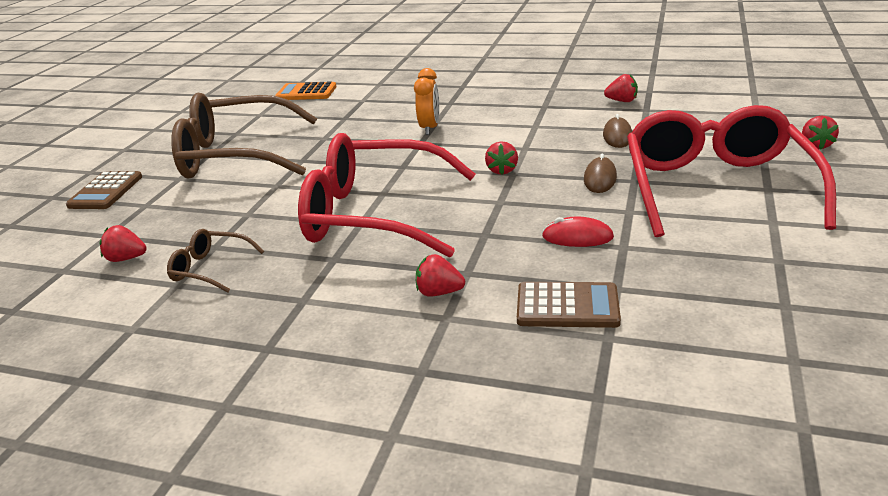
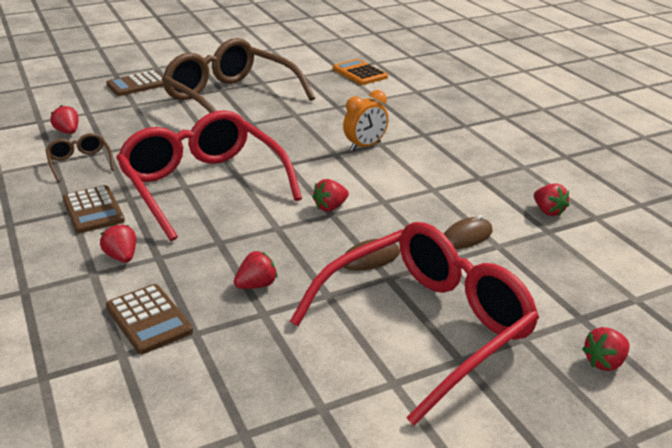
camera: 45 degrees right, 0 degrees up
red mouse [542,217,614,247] -> red strawberry [234,251,277,289]
none -> brown calculator [63,185,125,233]

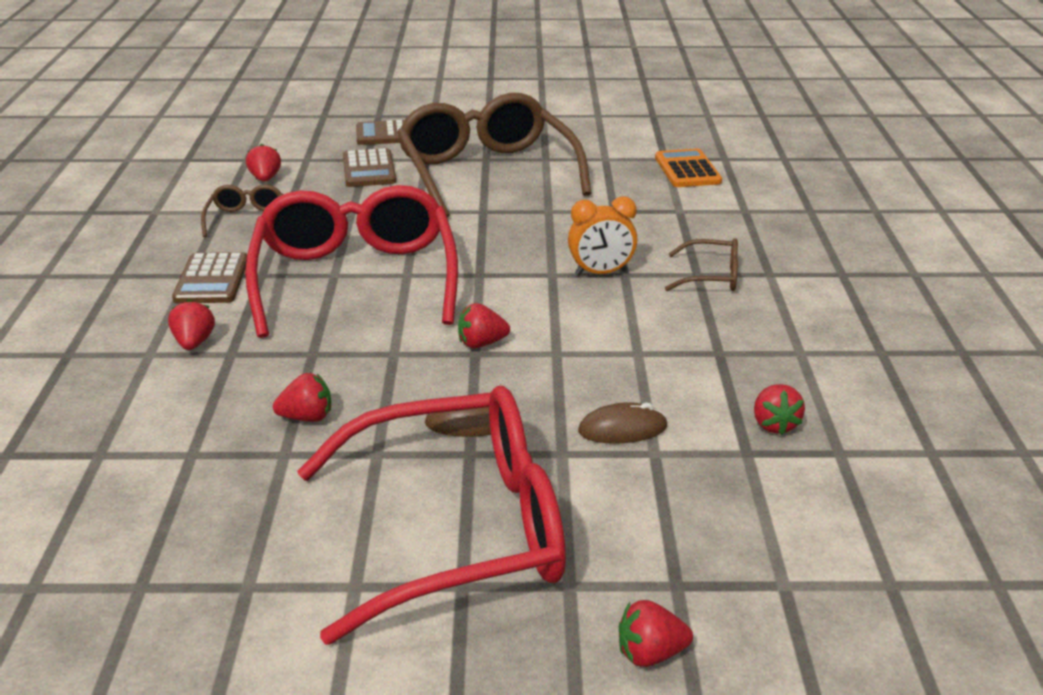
camera: 25 degrees right, 0 degrees up
brown calculator [106,284,193,354] -> brown calculator moved to [343,148,396,187]
none -> brown glasses [665,238,738,291]

